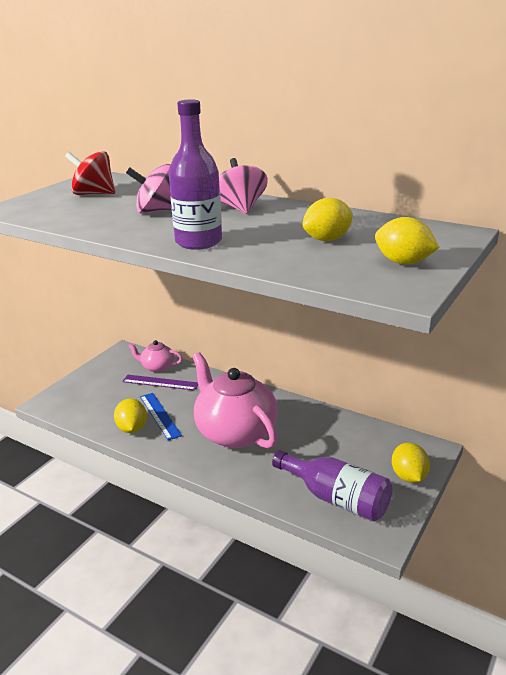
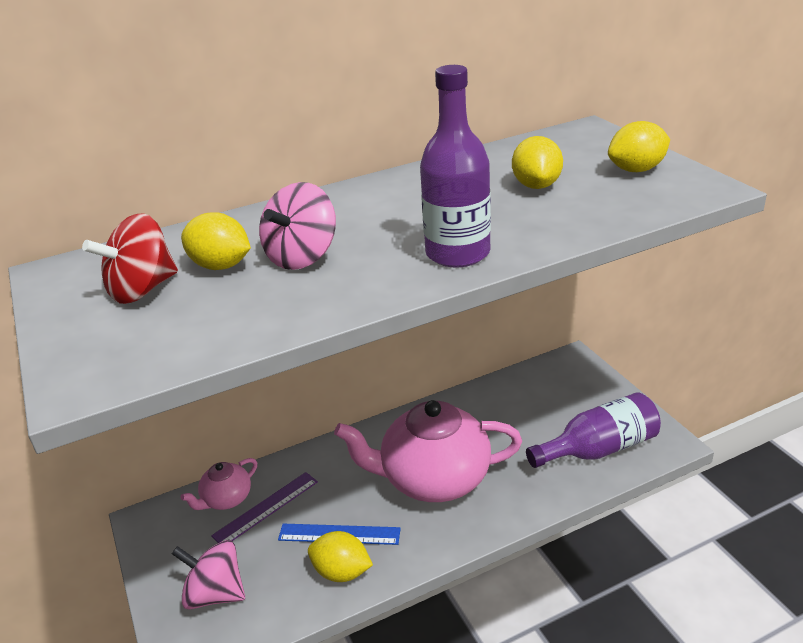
camera: 55 degrees left, 5 degrees up
pink spinning top [219,158,268,214] -> pink spinning top moved to [172,540,245,610]
yellow lemon [392,443,430,483] -> yellow lemon moved to [181,212,251,270]

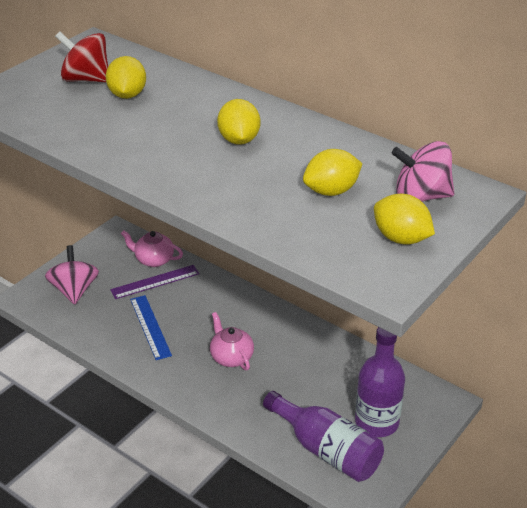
camera: 60 degrees right, 5 degrees up
purple ruler [211,472,318,543] -> purple ruler turned 45 degrees counterclockwise [110,265,199,299]
pink spinning top [259,182,336,270] -> pink spinning top moved to [392,141,454,202]
yellow lemon [308,531,373,582] -> yellow lemon moved to [217,99,260,145]
pink teapot [334,400,522,502] -> pink teapot [210,312,254,370], size x0.48
purple bottle [420,65,491,268] -> purple bottle moved to [355,327,405,437]

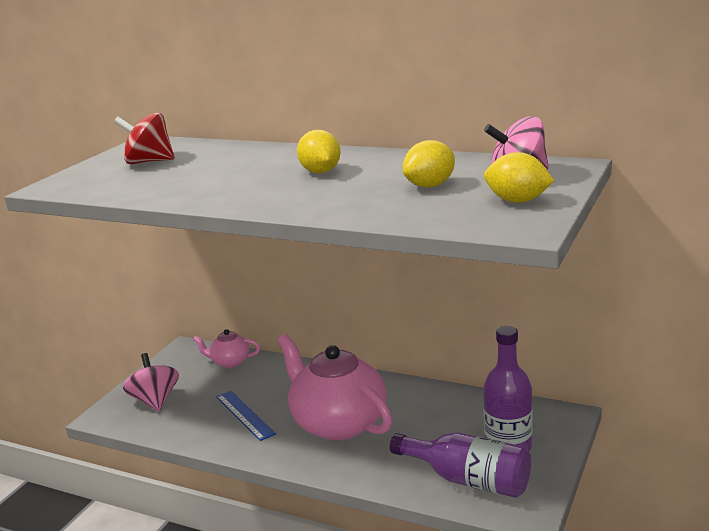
camera: 10 degrees left, 15 degrees down
yellow lemon [106,56,146,99] -> none
purple ruler [110,265,199,299] -> none
pink teapot [210,312,254,370] -> pink teapot [278,334,392,441], size x2.10

